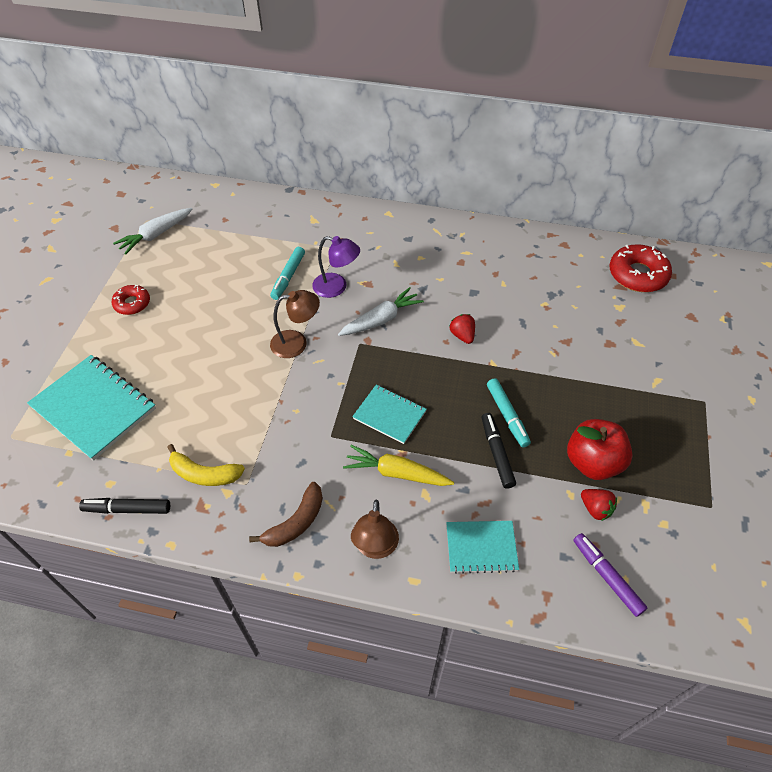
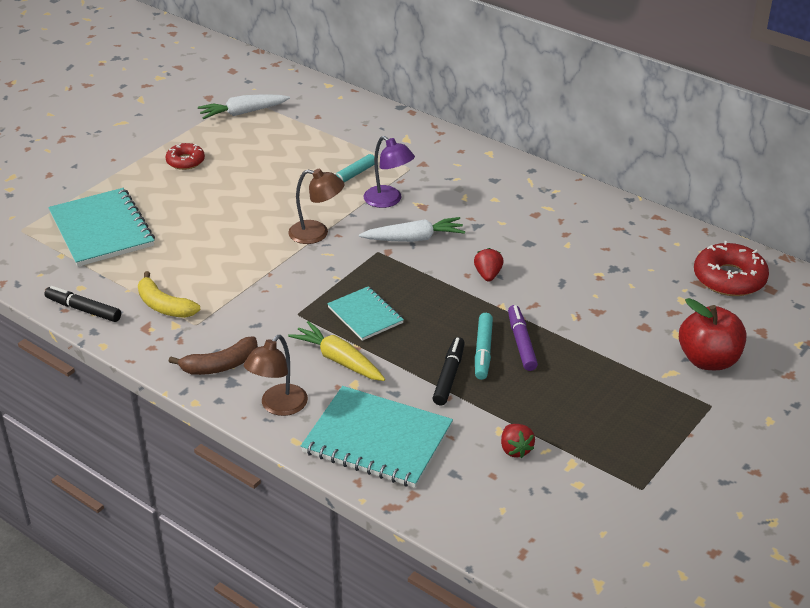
camera: 25 degrees right, 15 degrees down
turquoise notebook [446,521,519,574] -> turquoise notebook [301,386,453,488], size x1.72
red apple [567,419,633,480] -> red apple moved to [679,298,746,370]
purple marker [573,533,647,617] -> purple marker moved to [508,305,538,371]

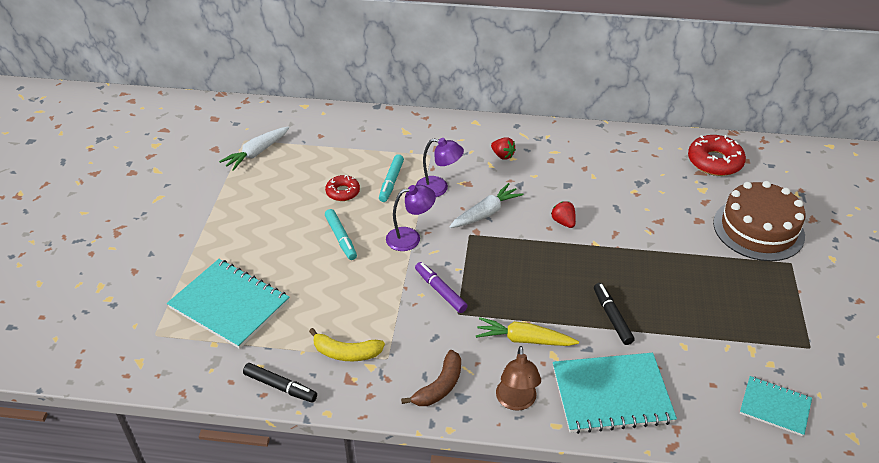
camera: 30 degrees left, 5 degrees up
black marker [44,286,121,322] -> black marker turned 150 degrees counterclockwise [243,363,317,403]
red donut [165,143,205,170] -> red donut moved to [325,175,360,201]
brown lamp [288,169,344,244] -> purple lamp [386,185,436,251]
turquoise notebook [327,286,404,341] -> turquoise notebook moved to [740,376,812,436]
turquoise marker [475,313,493,380] -> turquoise marker moved to [325,209,357,260]
red strawberry [501,424,535,458] -> red strawberry moved to [491,137,516,160]
purple marker [508,305,538,371] -> purple marker moved to [415,262,468,313]
red apple [679,298,746,370] -> brown cake [713,181,805,261]

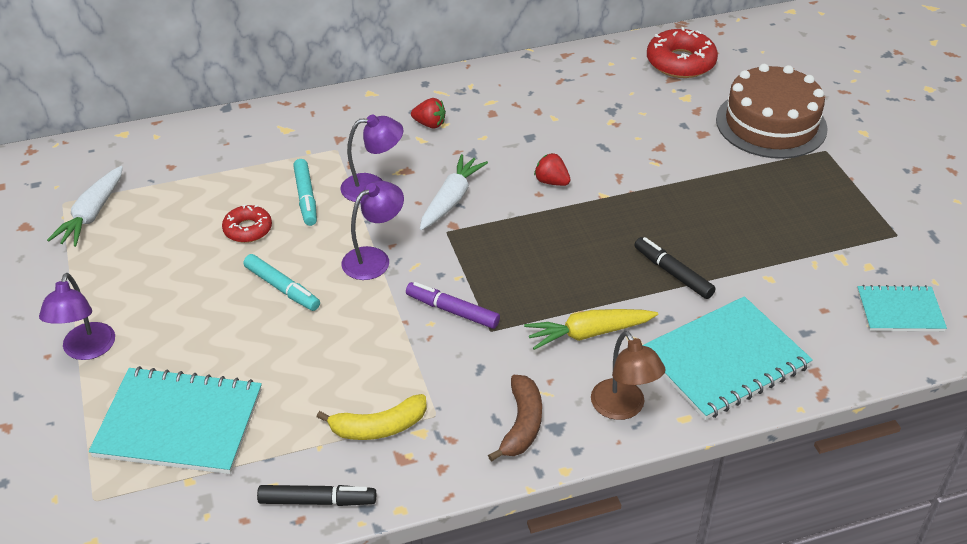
camera: 25 degrees left, 0 degrees up
none -> purple lamp [39,273,115,360]

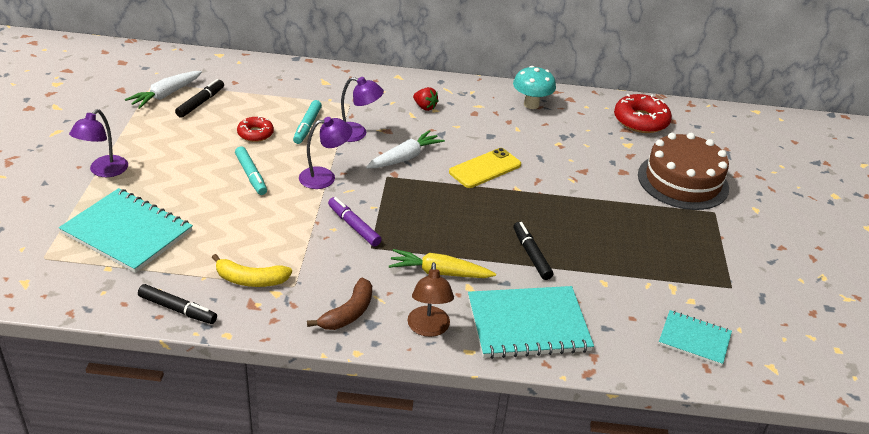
camera: 20 degrees right, 5 degrees down
red strawberry [534,153,570,186] -> yellow phone [449,148,521,188]
none -> black marker [175,79,224,118]
none -> turquoise mushroom [513,66,556,109]

